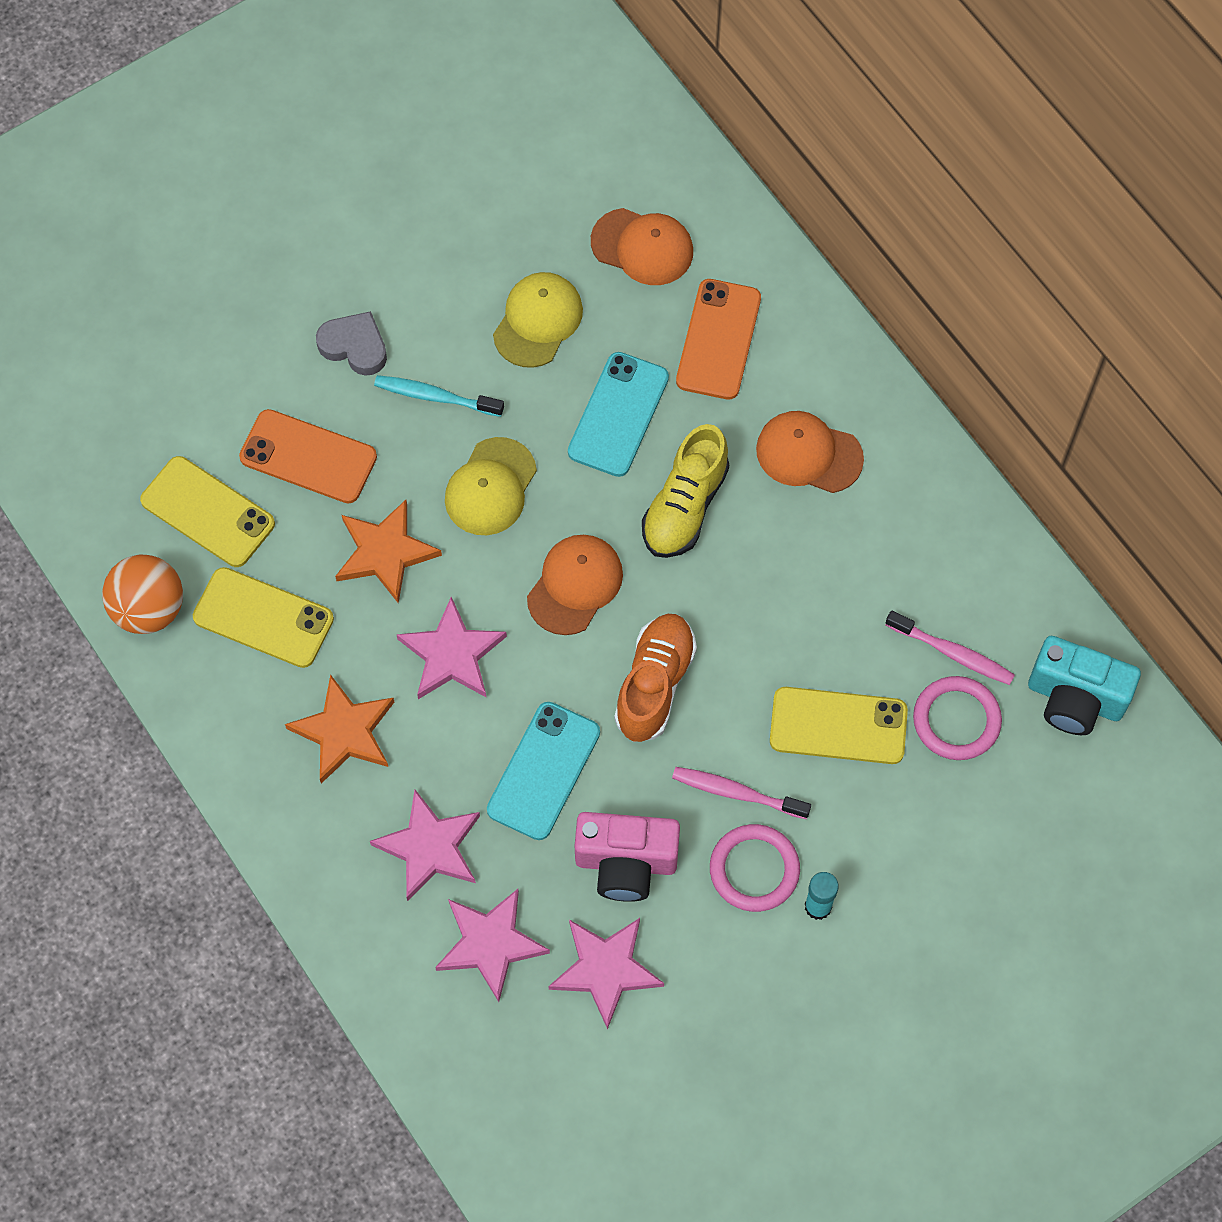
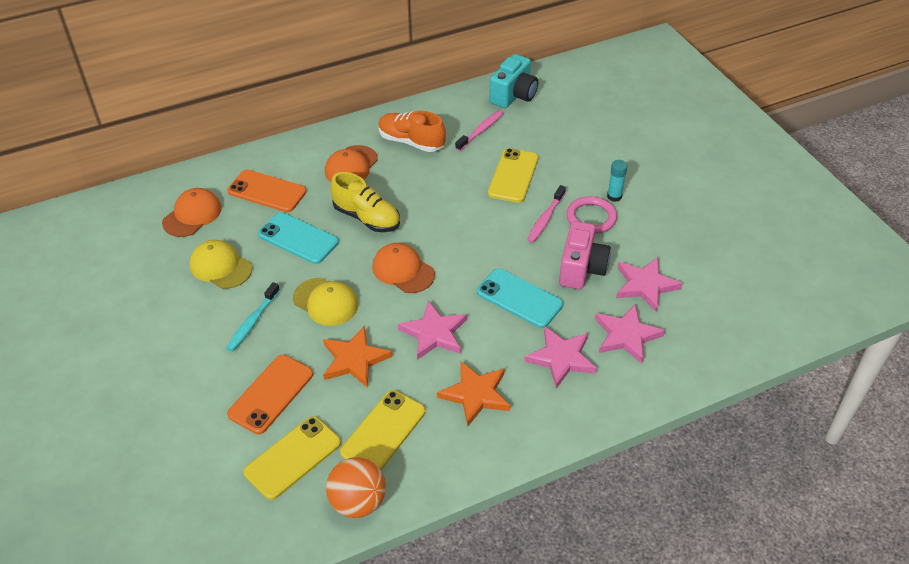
camera: 80 degrees left, 20 degrees down
grey heart [316,311,387,376] -> none
orange shoe [614,614,697,742] -> orange shoe moved to [378,111,446,152]
pink ring [913,676,1002,760] -> none

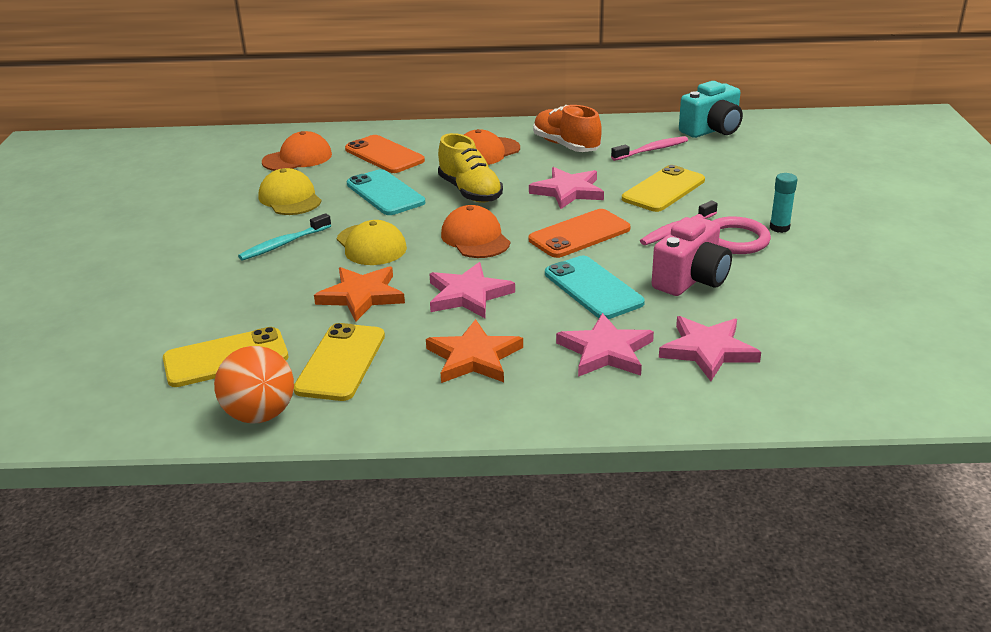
camera: 25 degrees right, 15 degrees down
orange phone [227,355,313,434] -> orange phone moved to [529,209,630,258]
yellow phone [340,390,425,470] -> yellow phone turned 45 degrees counterclockwise [294,323,385,401]
pink star [616,257,683,312] -> pink star moved to [529,167,604,209]

